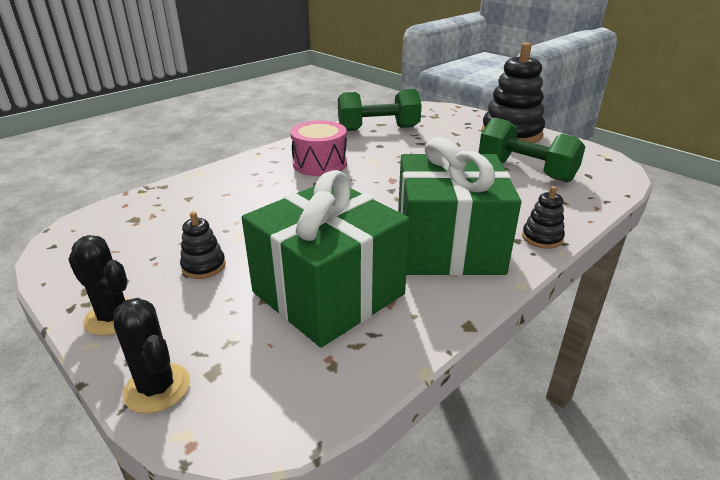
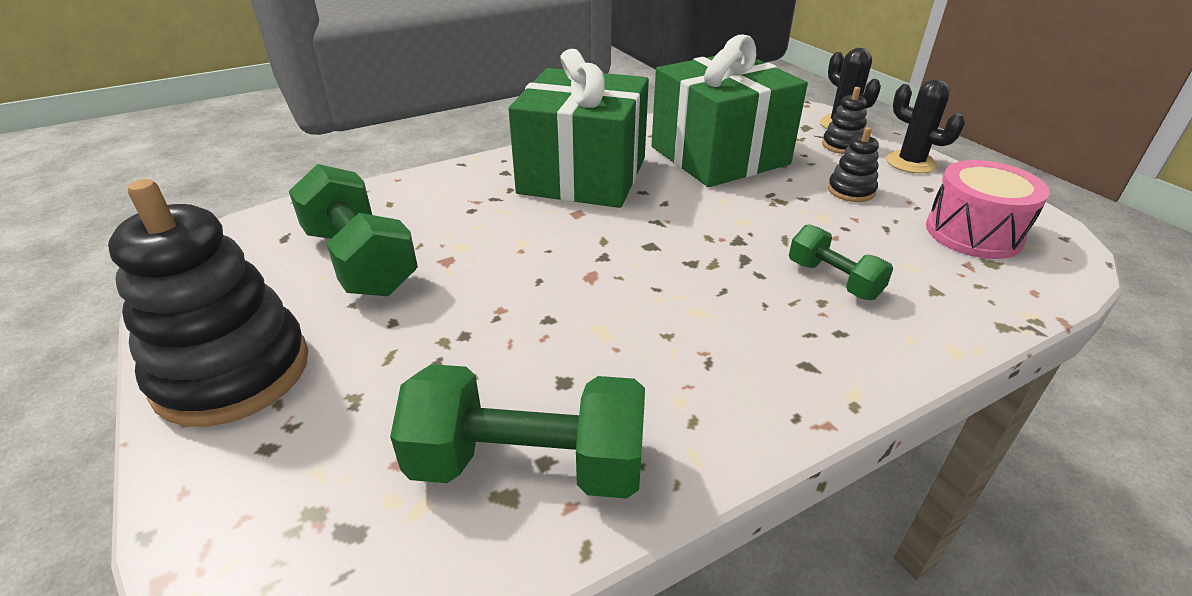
camera: 165 degrees left, 5 degrees up
pink drum [290,120,347,176] -> pink drum moved to [926,160,1050,259]
black stacking toy [522,186,565,249] -> black stacking toy moved to [822,87,867,154]
none -> green dumbbell [789,224,893,300]

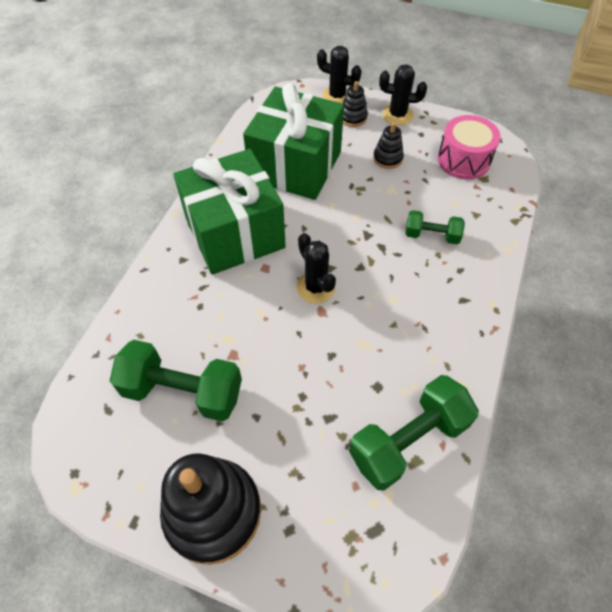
camera: 40 degrees left, 20 degrees up
none -> black cactus [296,233,336,304]

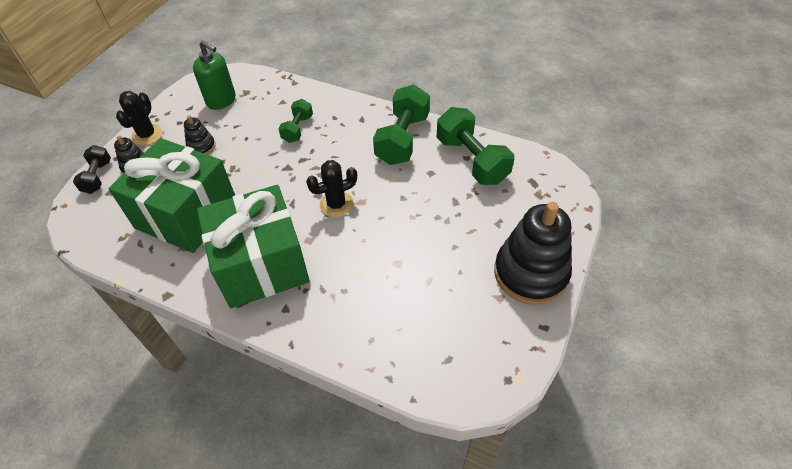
camera: 85 degrees left, 5 degrees down
green dumbbell [110,340,242,422] -> green dumbbell moved to [373,84,430,165]
black cactus [317,46,361,104] -> black dumbbell [73,145,111,194]
pink drum [437,115,501,179] -> green soap dispenser [193,40,236,110]

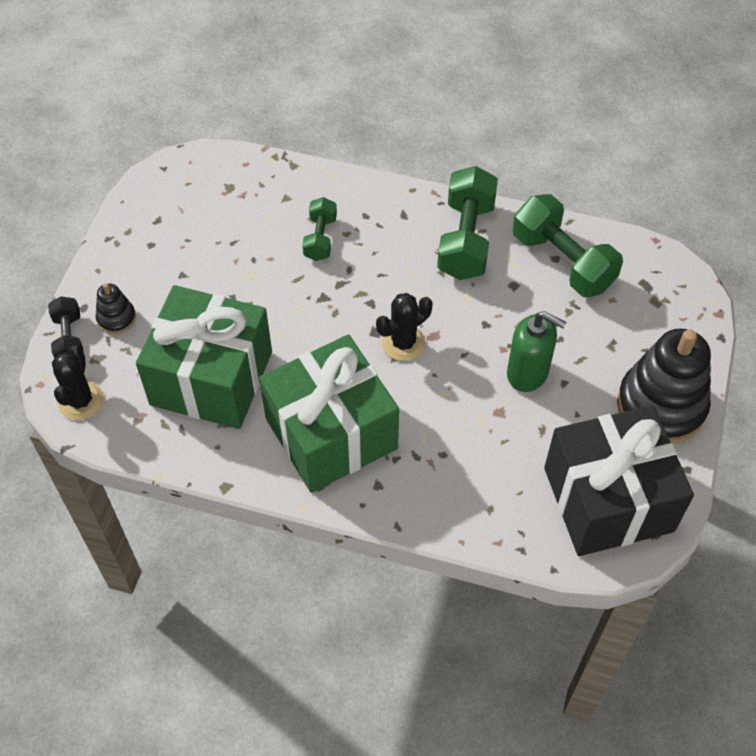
camera: 10 degrees left, 5 degrees up
black cactus [116,91,162,146] -> black cactus moved to [52,345,104,420]
black stacking toy [184,115,216,155] -> none
green soap dispenser [193,40,236,110] -> green soap dispenser moved to [507,311,566,392]
none -> black gift [544,405,694,556]

